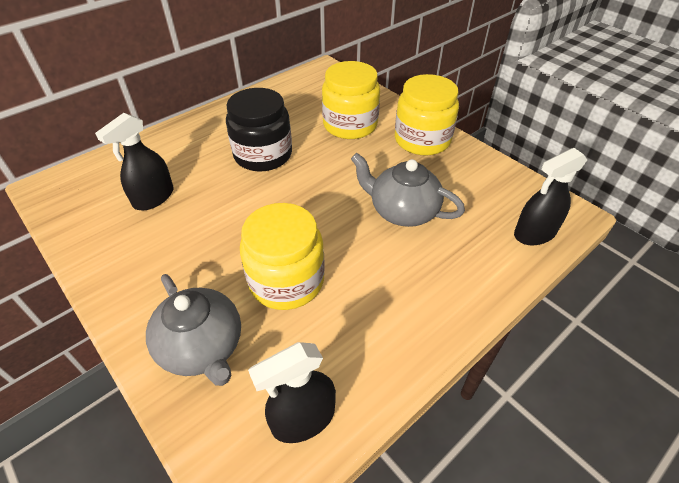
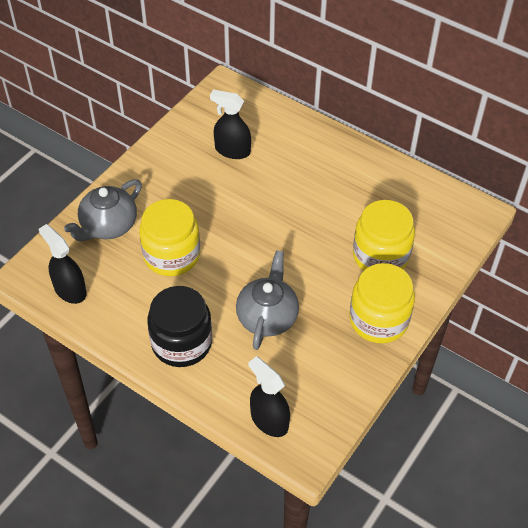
camera: 75 degrees right, 5 degrees up
black jar [226,88,292,171] -> black jar moved to [147,286,212,367]

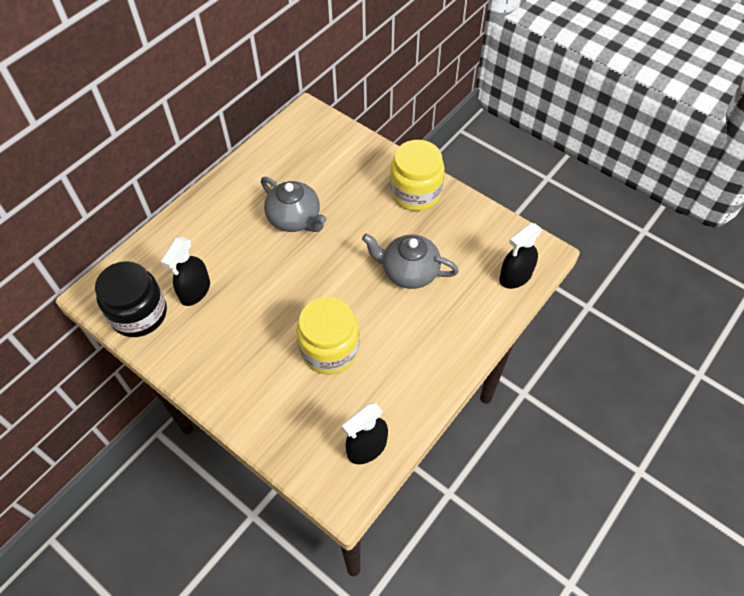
camera: 85 degrees left, 5 degrees up
grey teapot [64,179,142,241] -> grey teapot moved to [261,177,327,232]
black jar [147,286,212,367] -> black jar moved to [95,261,167,337]
yellow jar [353,200,415,271] -> none

